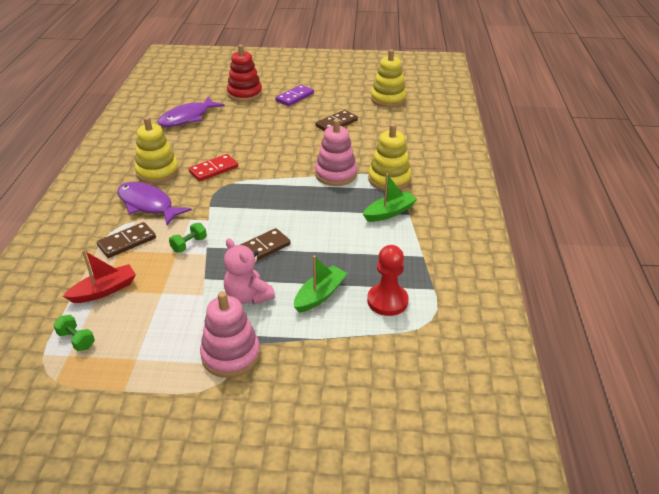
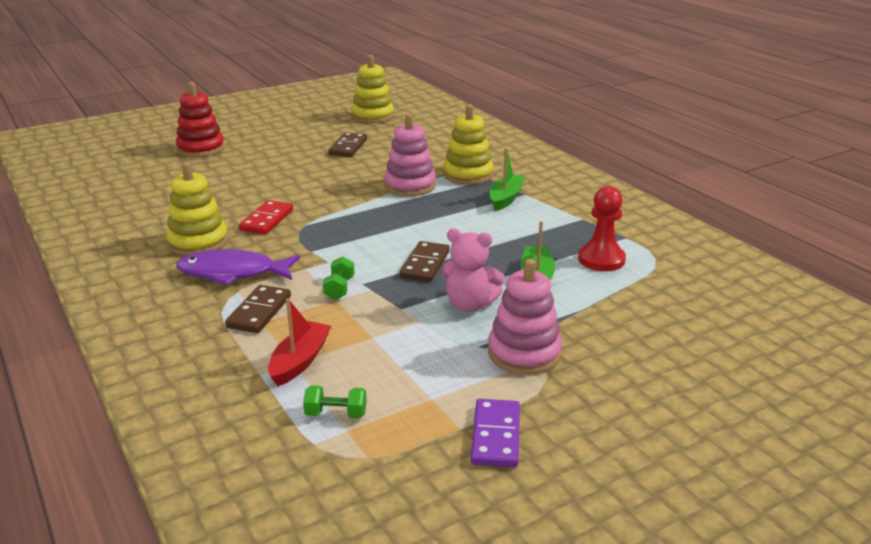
camera: 35 degrees left, 10 degrees down
purple fish [157,97,225,127] -> none
purple domino [275,85,314,106] -> purple domino moved to [471,399,520,468]

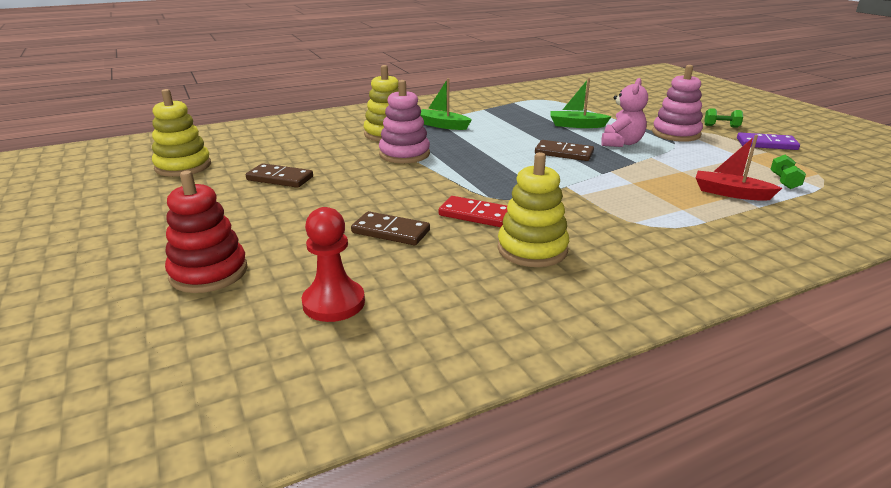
camera: 85 degrees left, 0 degrees up
purple fish [176,249,300,285] -> none
brown domino [225,285,291,333] -> brown domino moved to [351,211,430,245]
green dumbbell [323,257,355,299] -> green dumbbell moved to [704,108,743,128]
red pawn [578,186,626,271] -> red pawn moved to [302,207,365,322]

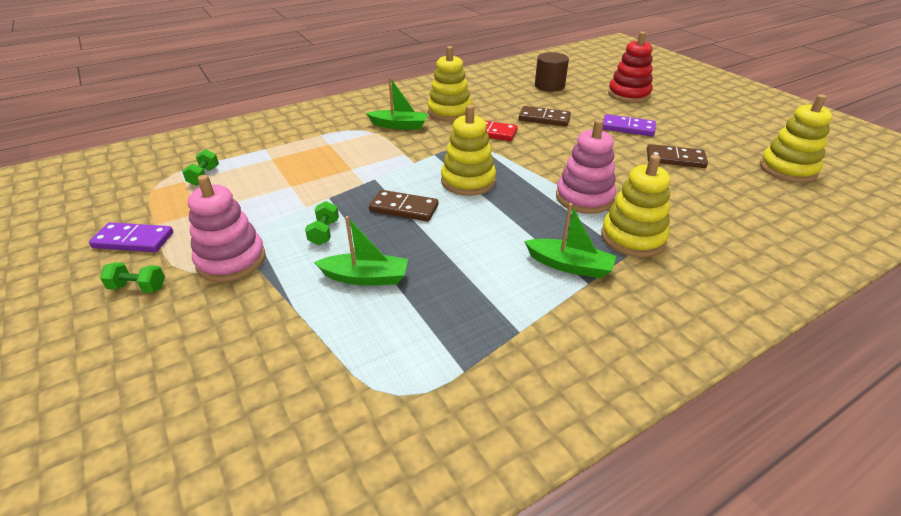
camera: 175 degrees right, 10 degrees up
red pawn [302,207,365,322] -> brown cylinder [535,52,569,92]
pink teddy bear [601,78,648,147] -> green dumbbell [305,201,339,245]
red boat [696,135,782,201] -> none
none -> green boat [366,77,428,130]
none -> yellow stacking toy [441,105,496,196]
none -> purple domino [603,114,656,136]

